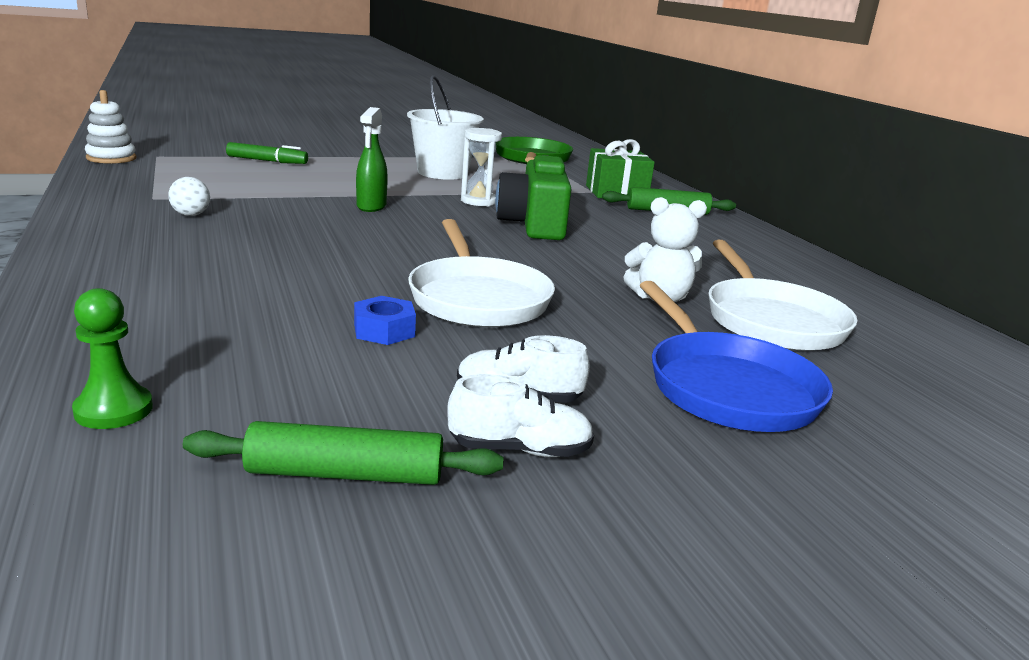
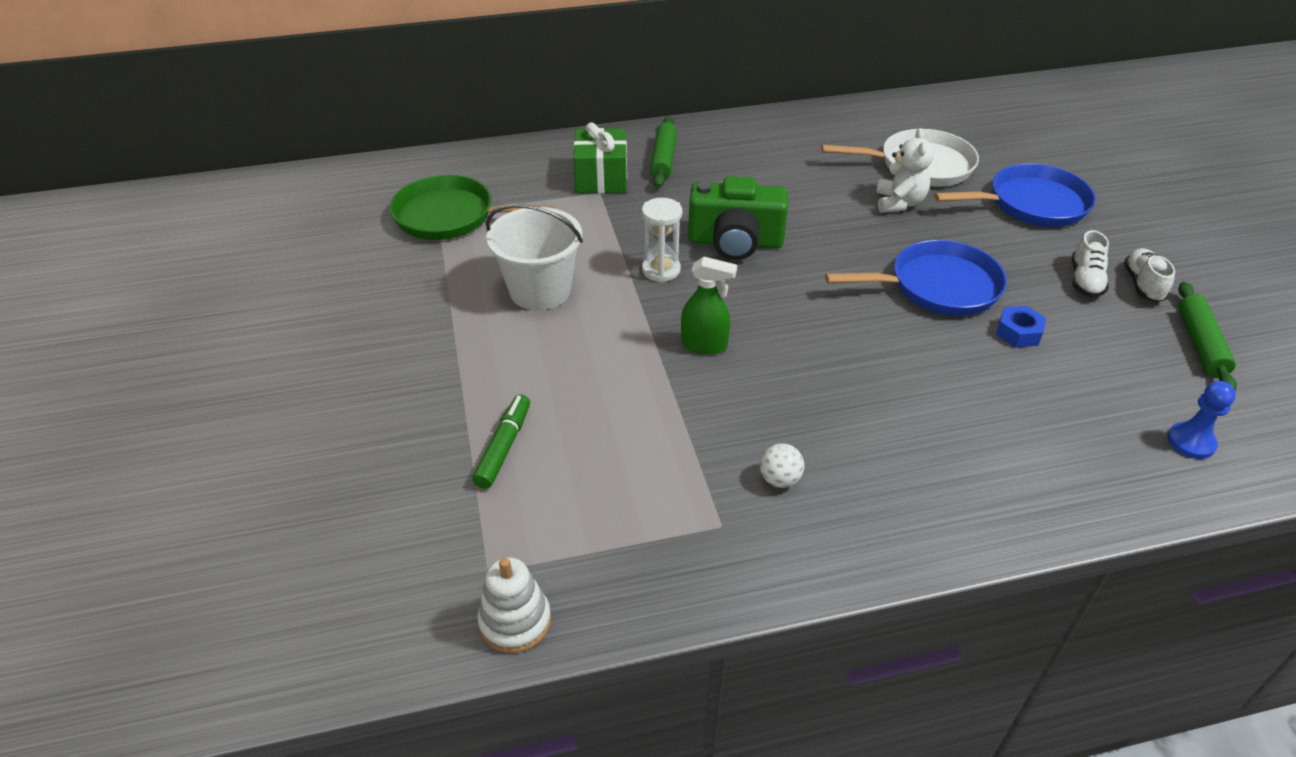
camera: 80 degrees left, 20 degrees up
green pawn [72,288,153,429] -> blue pawn [1167,381,1236,459]
white pan [408,219,555,327] -> blue pan [825,240,1007,316]

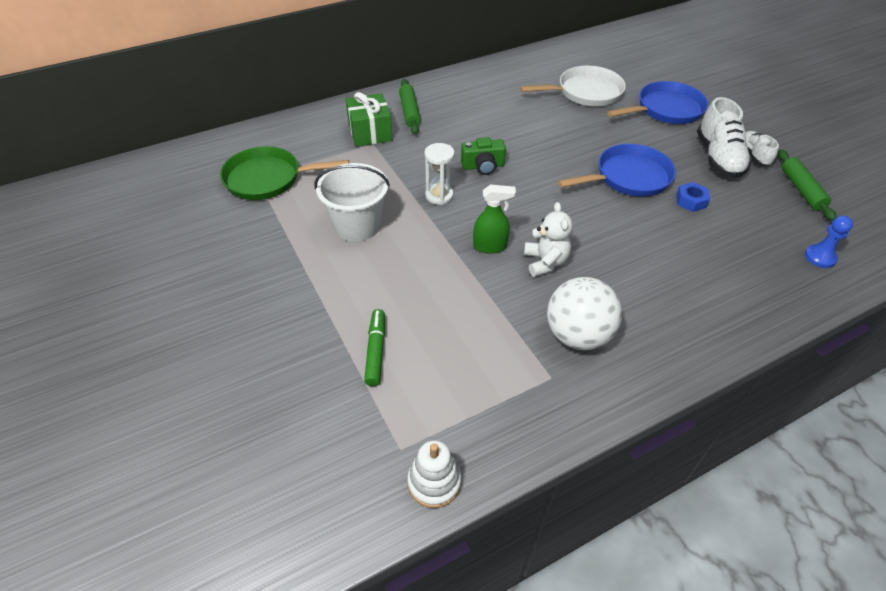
camera: 15 degrees left, 5 degrees up
green camera [688,176,788,260] -> green camera [461,137,506,175], size x0.62
white ball [760,443,805,488] -> white ball [547,277,622,350], size x2.28
white teddy bear [876,128,934,213] -> white teddy bear moved to [524,202,573,277]
white shoe [1072,230,1109,297] -> white shoe [697,97,752,178], size x1.73

